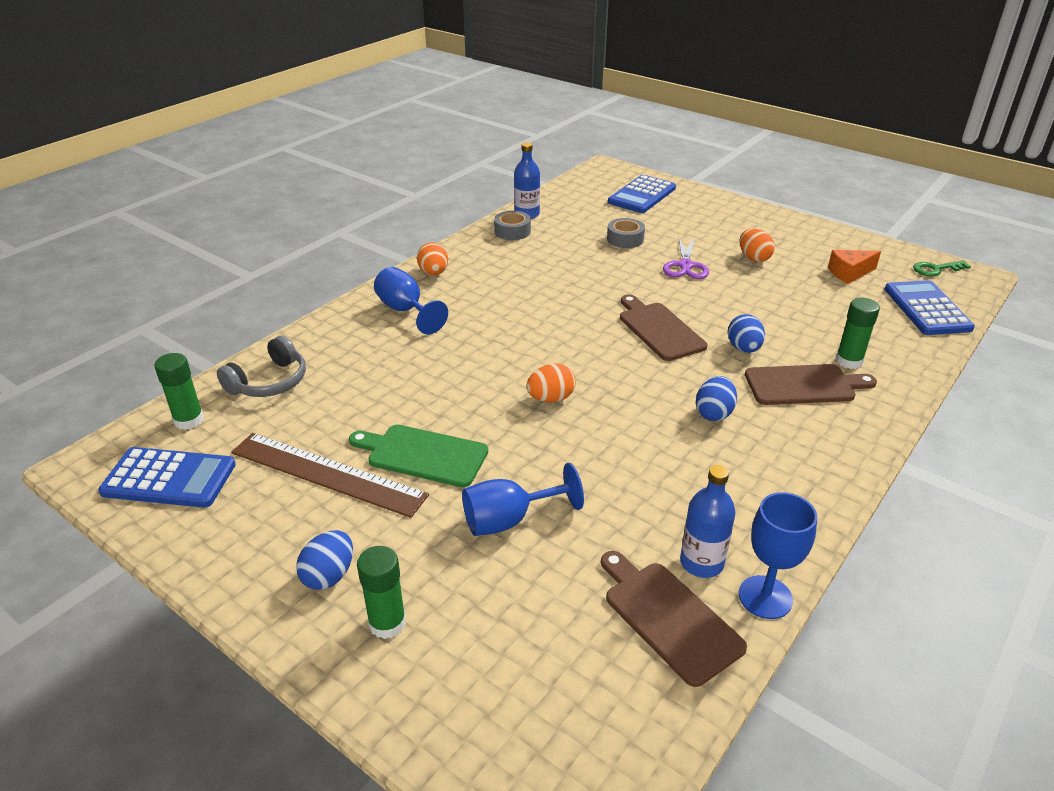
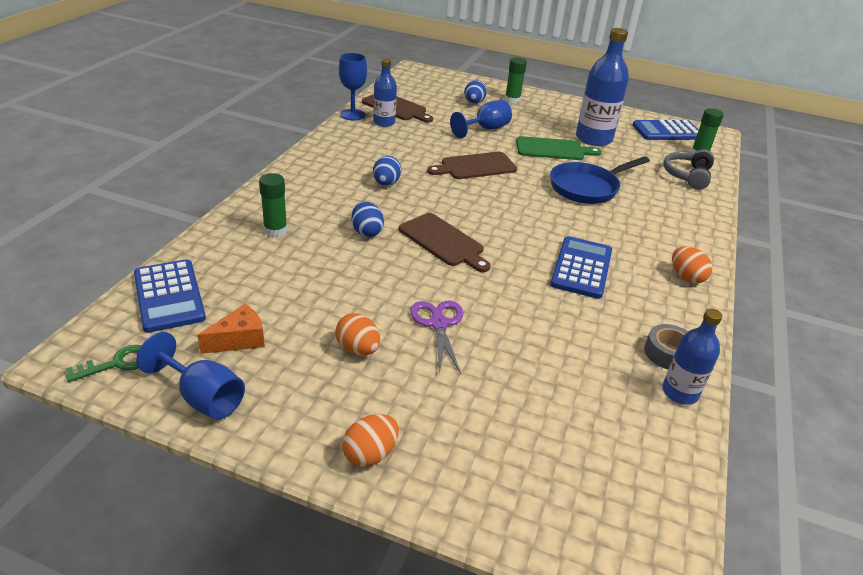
camera: 160 degrees right, 0 degrees up
brown ruler [231,433,429,518] -> blue bottle [576,28,629,146]
blue egg [296,530,353,590] -> blue egg moved to [464,80,487,104]
blue goblet [374,267,448,335] -> blue goblet moved to [137,332,245,420]
orange egg [526,363,576,402] -> orange egg moved to [342,414,399,467]
grey tape [607,218,645,248] -> none
blue calculator [608,175,676,213] -> blue calculator moved to [550,236,612,299]
brown cutting board [745,364,877,405] -> brown cutting board moved to [427,152,517,179]
none -> blue pan [550,156,650,204]

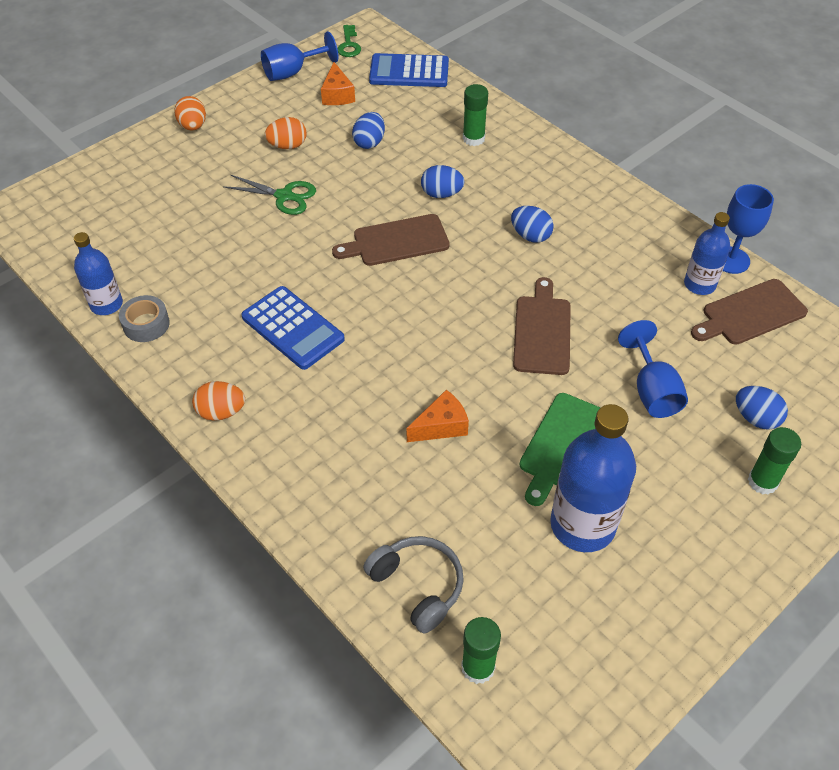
camera: 120 degrees right, 15 degrees up
purple scissors [410,301,463,374] -> green scissors [223,175,316,215]
blue pan [550,156,650,204] -> orange cheese [406,390,469,442]
blue calculator [633,120,699,140] -> none
none -> blue egg [352,112,385,149]

